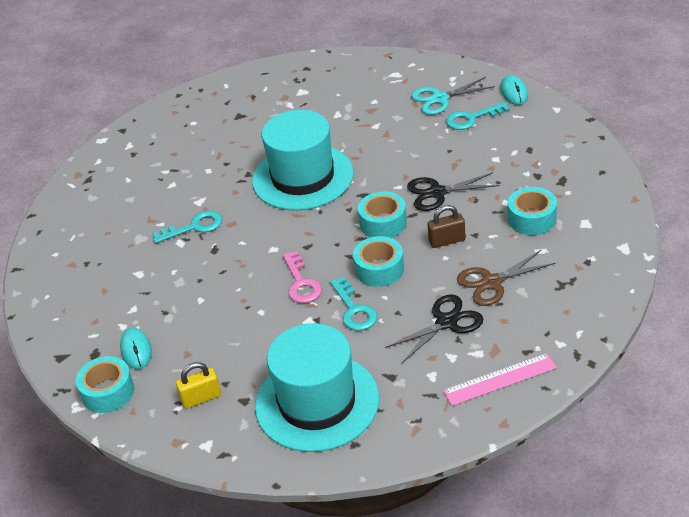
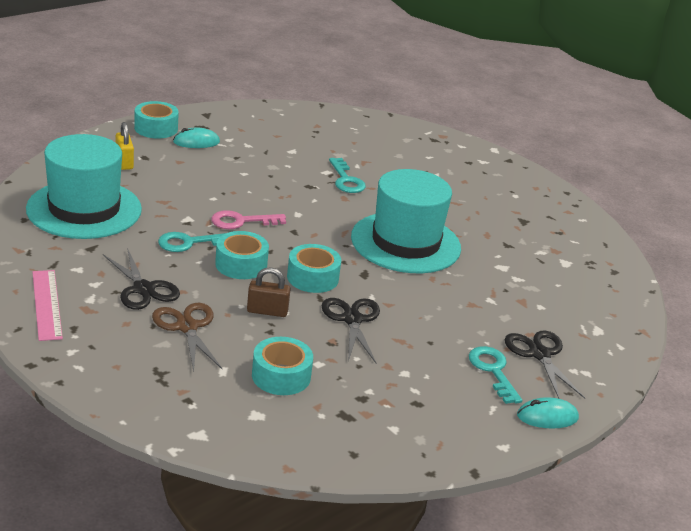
camera: 85 degrees right, 10 degrees down
turquoise scissors [411,77,495,115] -> black scissors [505,330,585,399]
brown padlock [427,205,465,248] -> brown padlock turned 75 degrees counterclockwise [247,268,291,317]

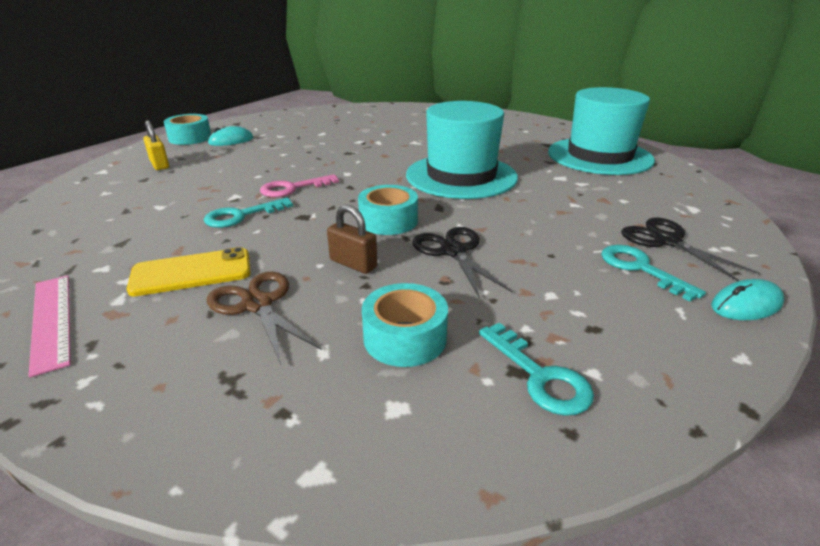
camera: 10 degrees left, 0 degrees up
turquoise hat [26,134,142,239] -> turquoise hat moved to [548,87,655,175]
black scissors [103,248,180,310] -> yellow phone [127,247,251,296]
turquoise tape [215,231,269,279] -> none
brown padlock [247,268,291,317] -> brown padlock turned 45 degrees clockwise [327,205,377,274]
turquoise key [329,158,366,193] -> turquoise key moved to [479,323,594,416]

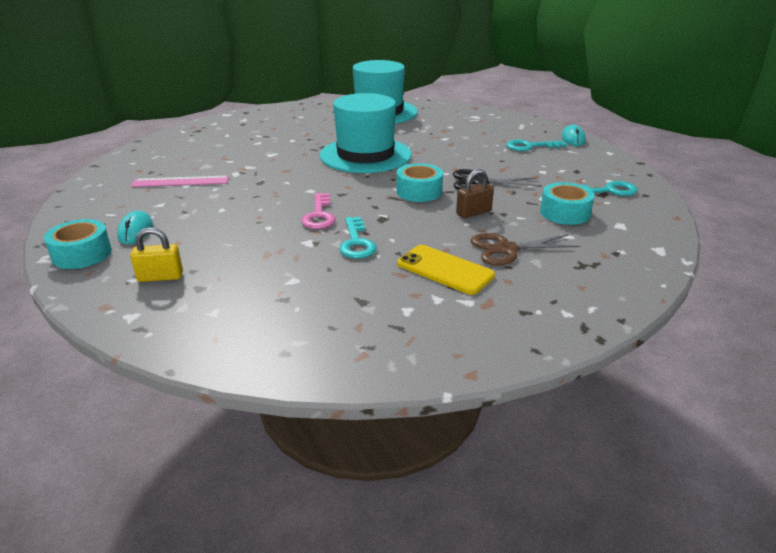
camera: 65 degrees left, 0 degrees up
pink ruler [28,276,71,378] -> pink ruler moved to [131,175,229,187]
yellow phone [127,247,251,296] -> yellow phone turned 60 degrees counterclockwise [397,245,495,295]
black scissors [621,218,760,281] -> none

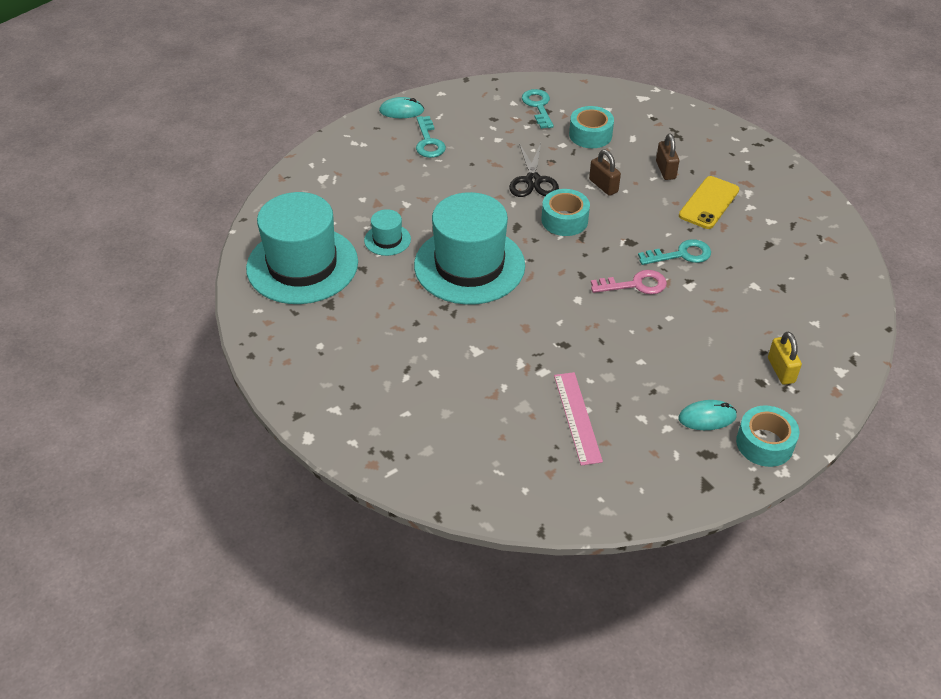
camera: 95 degrees left, 15 degrees up
brown scissors [470,233,580,266] -> brown padlock [656,134,679,180]
none -> turquoise hat [364,209,411,256]

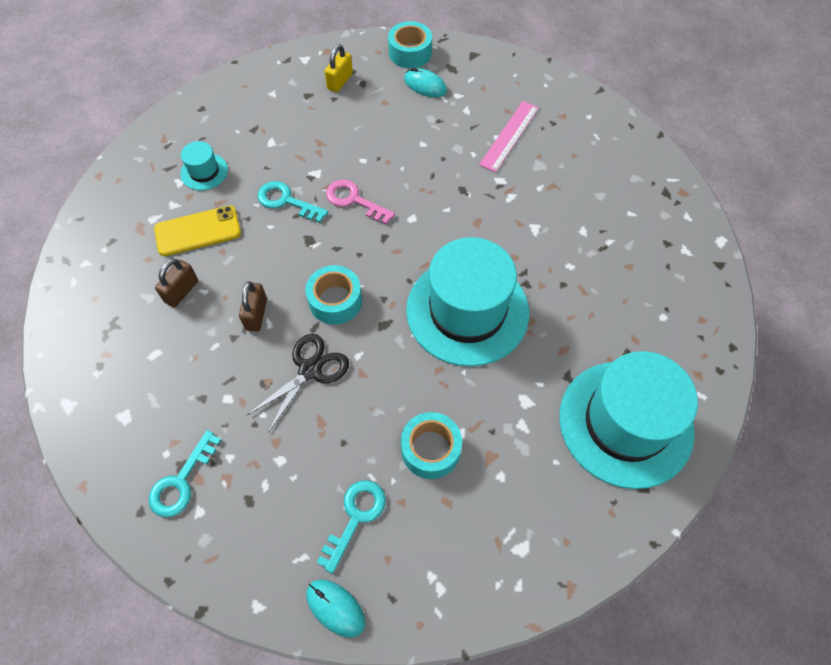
camera: 140 degrees left, 15 degrees up
turquoise hat [364,209,411,256] -> turquoise hat moved to [180,141,228,190]
turquoise tape [569,106,614,148] -> turquoise tape moved to [401,412,462,479]

